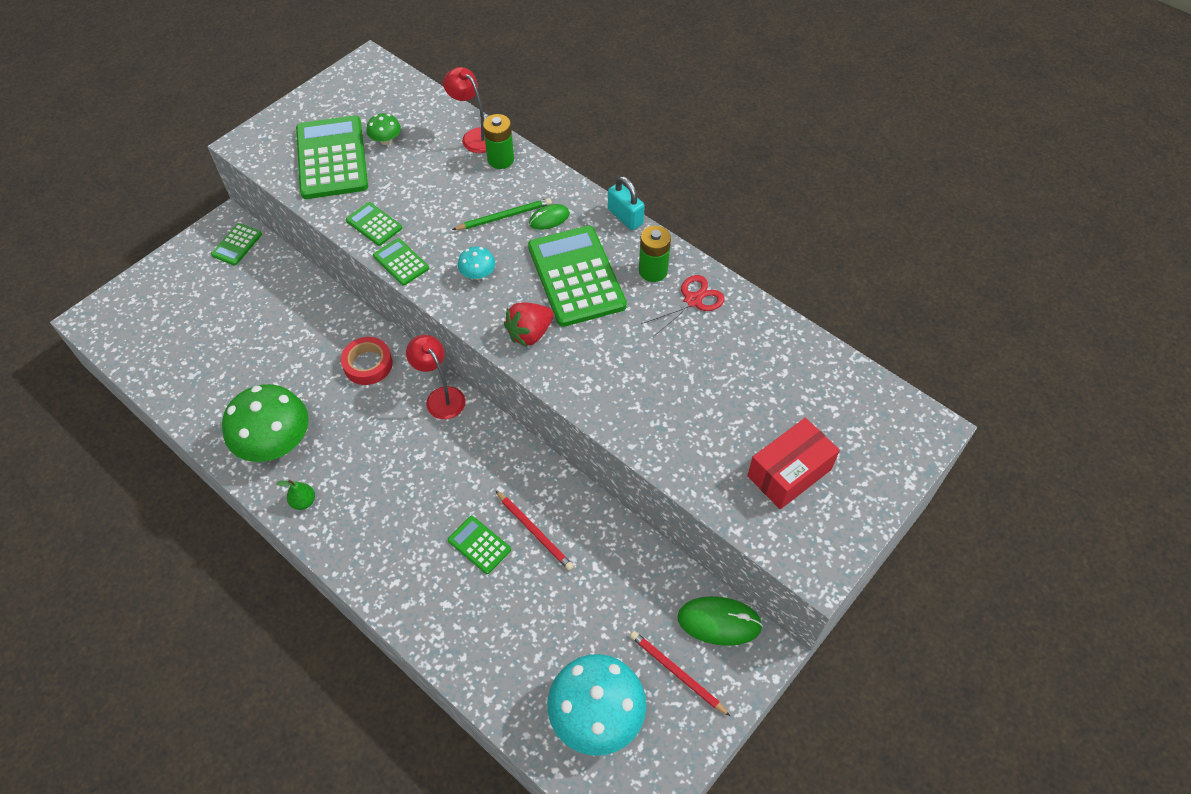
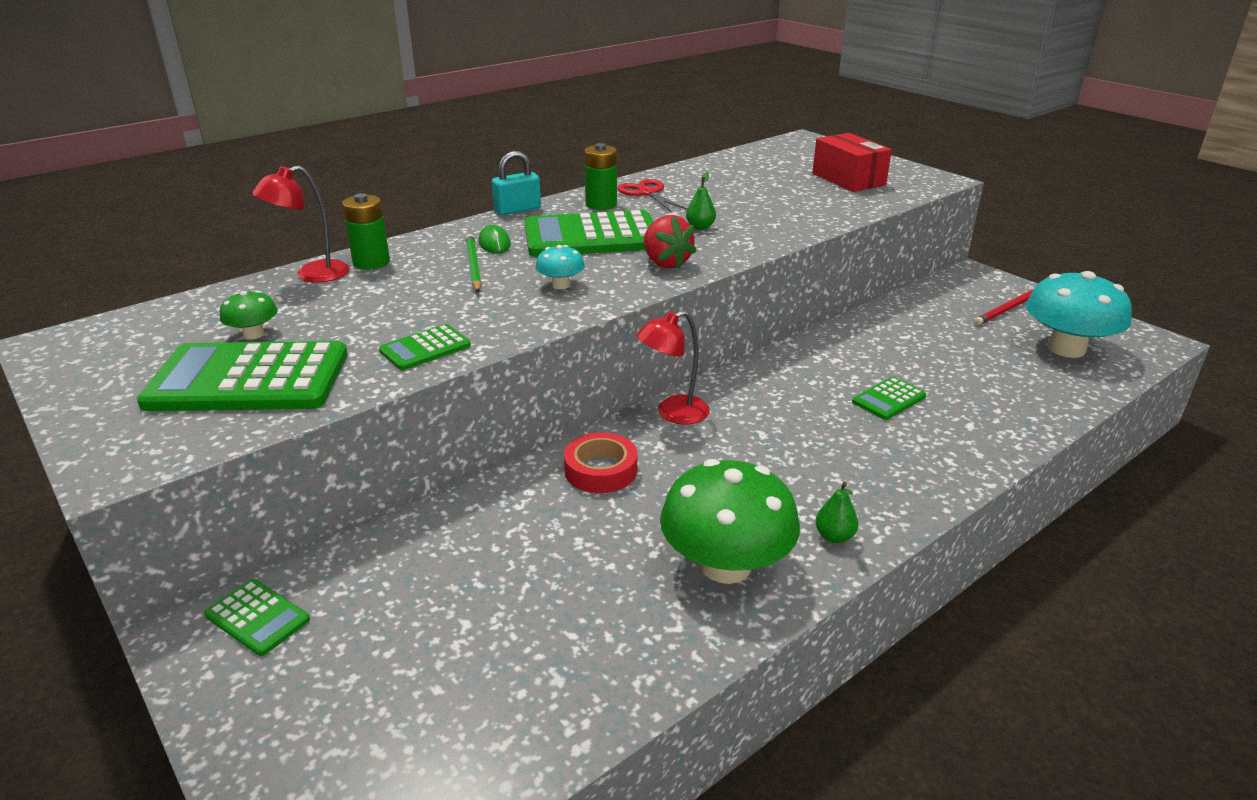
camera: 80 degrees left, 25 degrees down
green calculator [373,238,429,286] -> none
red pencil [495,490,574,570] -> none
green mouse [677,596,763,646] -> none
none -> green pear [686,172,716,230]

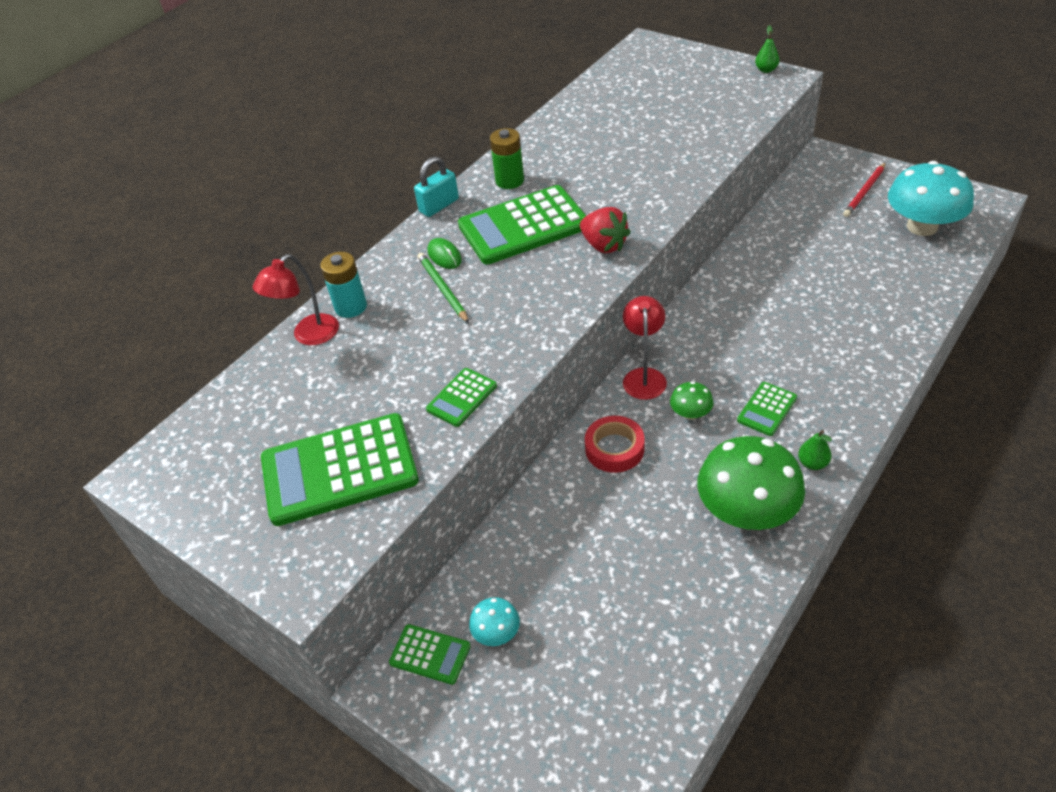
camera: 10 degrees left, 15 degrees up
green mushroom [220,290,278,339] -> green mushroom moved to [670,381,714,420]
green battery [342,193,390,270] -> turquoise battery [320,252,367,318]
turquoise mushroom [536,245,585,289] -> turquoise mushroom moved to [469,597,520,646]
red scissors [617,179,687,213] -> none
red lamp [636,311,710,425] -> red lamp turned 135 degrees clockwise [623,296,667,400]
green pear [686,172,716,230] -> green pear moved to [755,25,780,73]
red box [812,133,892,192] -> none
green calculator [852,377,926,420] -> green calculator moved to [737,382,797,436]

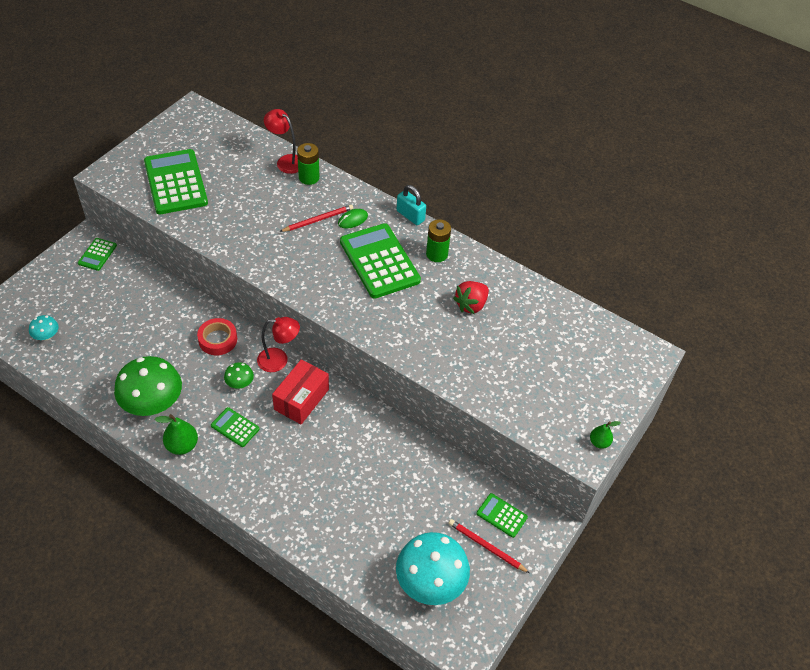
camera: 80 degrees right, 5 degrees up
turquoise battery [320,252,367,318] -> green battery [297,143,319,185]
green pencil [418,253,469,323] -> red pencil [279,205,353,232]
green calculator [426,368,497,427] -> green calculator moved to [476,493,528,538]
turquoise mushroom [469,597,520,646] -> turquoise mushroom moved to [29,315,59,340]
red strawberry [580,207,631,253] -> red strawberry moved to [453,281,489,314]
green pear [798,430,832,470] -> green pear [155,414,198,455], size x1.58
none -> red box [272,359,329,424]

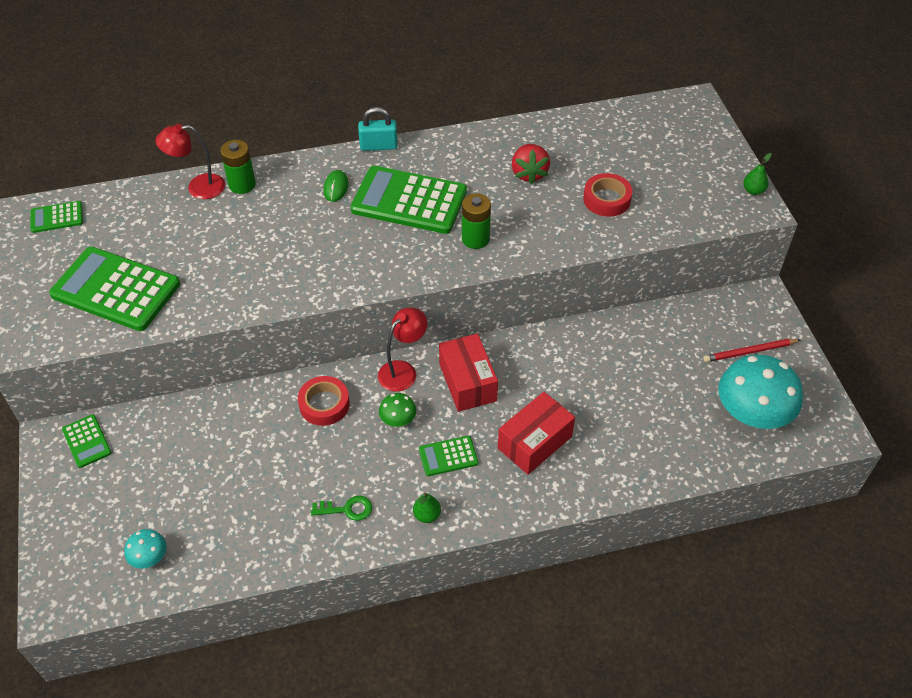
camera: 45 degrees left, 0 degrees up
green mushroom [114,356,182,416] -> green key [311,496,372,521]
green pear [155,414,198,455] -> green pear [413,493,441,523], size x0.63
red pencil [279,205,353,232] -> none
green battery [426,219,451,262] -> green battery moved to [462,193,491,249]
green calculator [476,493,528,538] -> green calculator moved to [30,201,83,233]
none -> red box [498,392,575,475]
none -> red tape [583,173,633,217]

